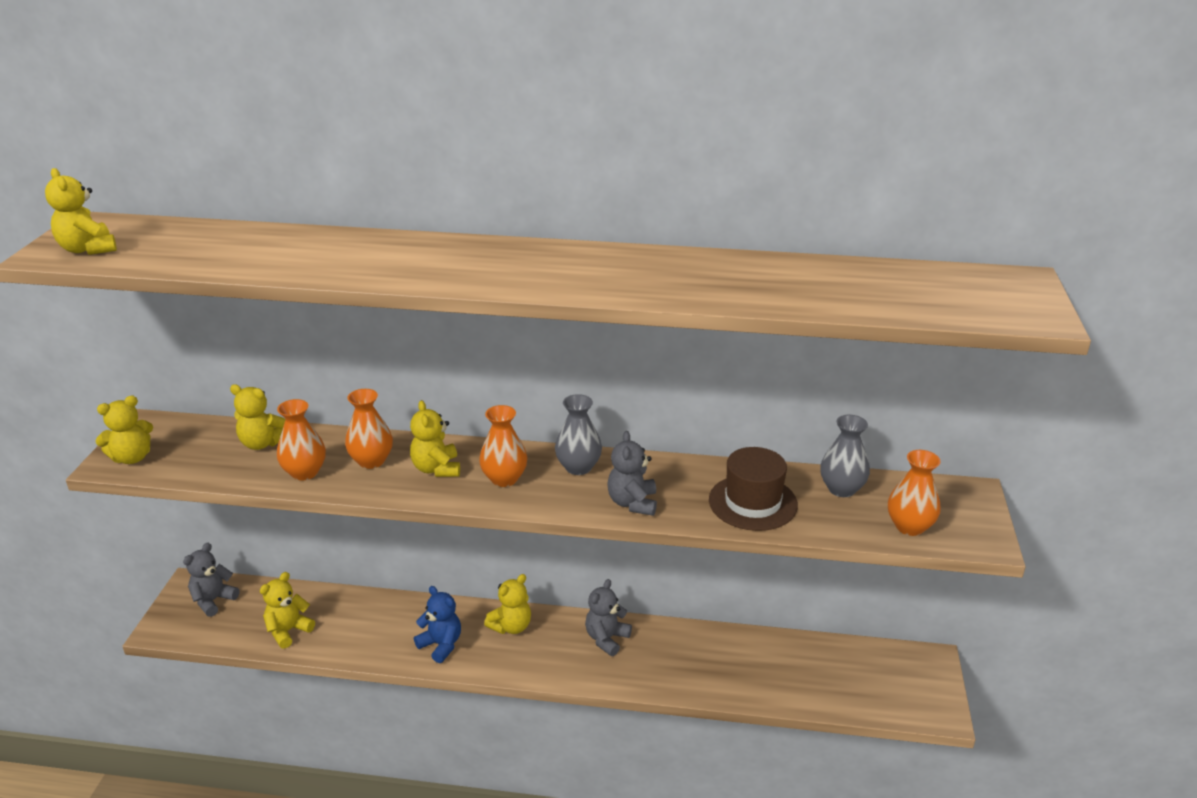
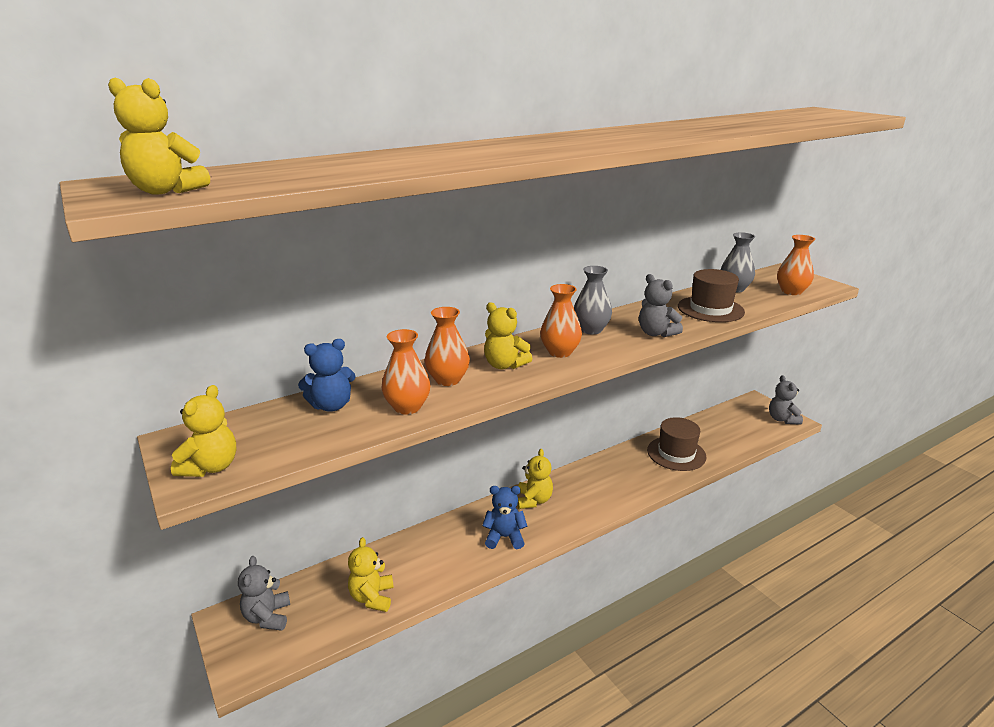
camera: 40 degrees left, 5 degrees down
yellow teddy bear [230,384,286,450] -> blue teddy bear [298,339,356,412]
grey teddy bear [585,579,632,656] -> grey teddy bear moved to [769,375,803,425]
none -> brown hat [647,417,706,471]

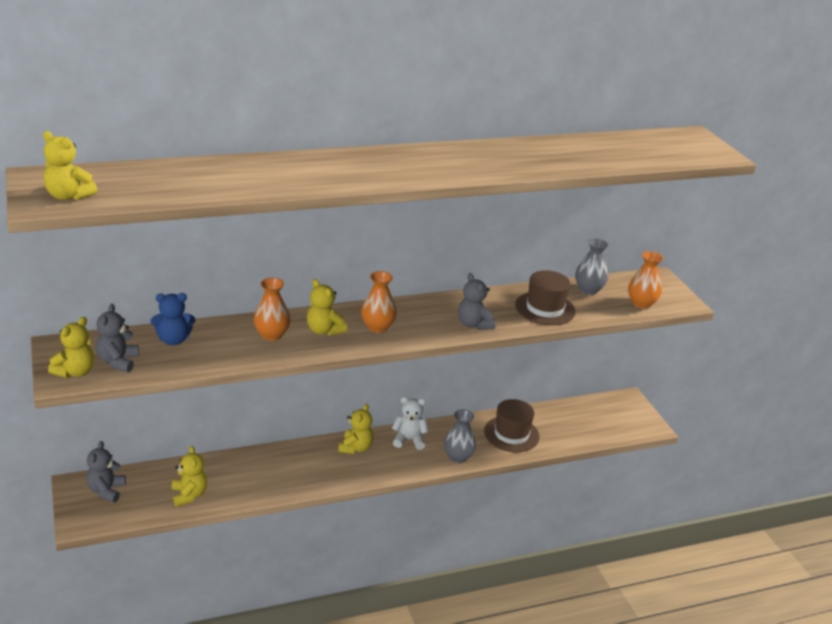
camera: 10 degrees right, 5 degrees up
yellow teddy bear [348,537,394,612] -> yellow teddy bear turned 150 degrees clockwise [172,446,207,507]
orange vase [382,329,430,415] -> none
blue teddy bear [482,486,528,549] -> none
grey vase [574,266,612,334] -> grey vase moved to [444,409,476,463]
grey teddy bear [769,375,803,425] -> grey teddy bear moved to [96,304,139,372]
none -> white teddy bear [392,397,429,450]

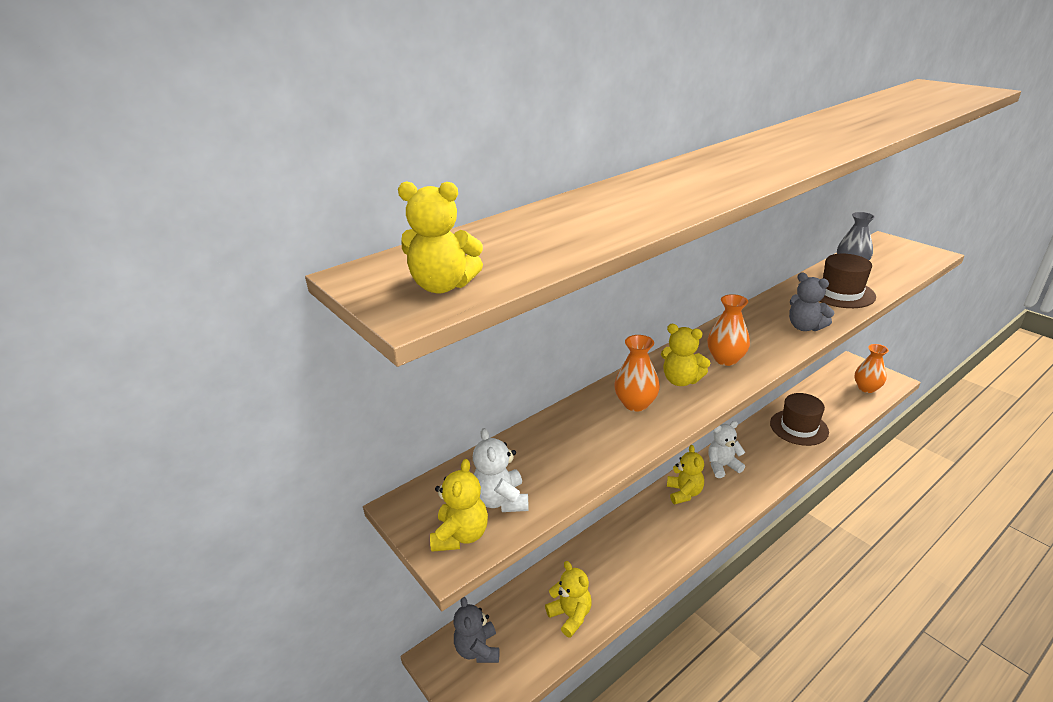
camera: 15 degrees left, 0 degrees up
grey teddy bear [96,304,139,372] -> white teddy bear [473,428,528,512]
blue teddy bear [150,293,196,345] -> none
grey vase [444,409,476,463] -> none
orange vase [628,251,663,309] -> orange vase moved to [854,344,889,393]

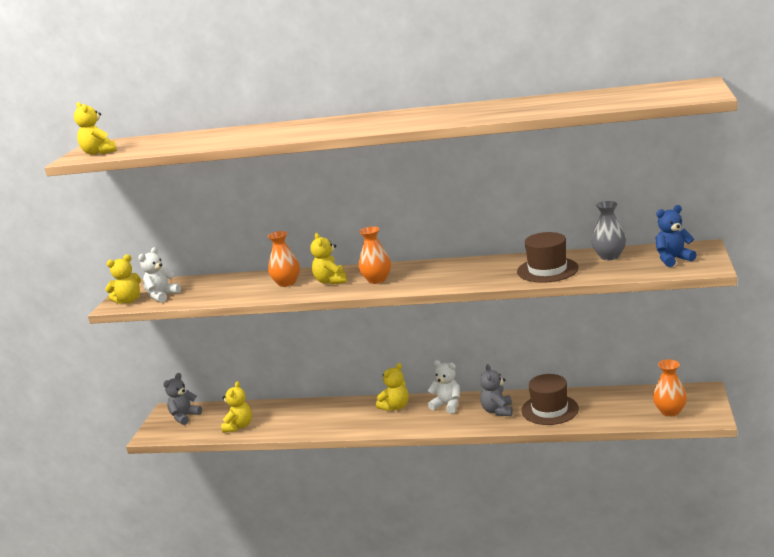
camera: 50 degrees right, 10 degrees down
grey teddy bear [789,272,834,331] -> grey teddy bear moved to [480,364,513,416]
none -> blue teddy bear [656,205,697,267]

